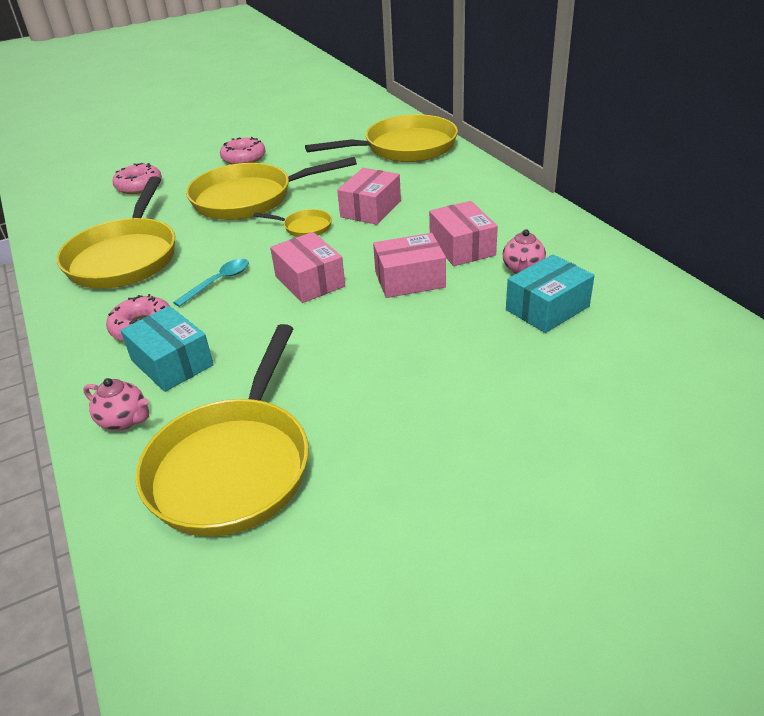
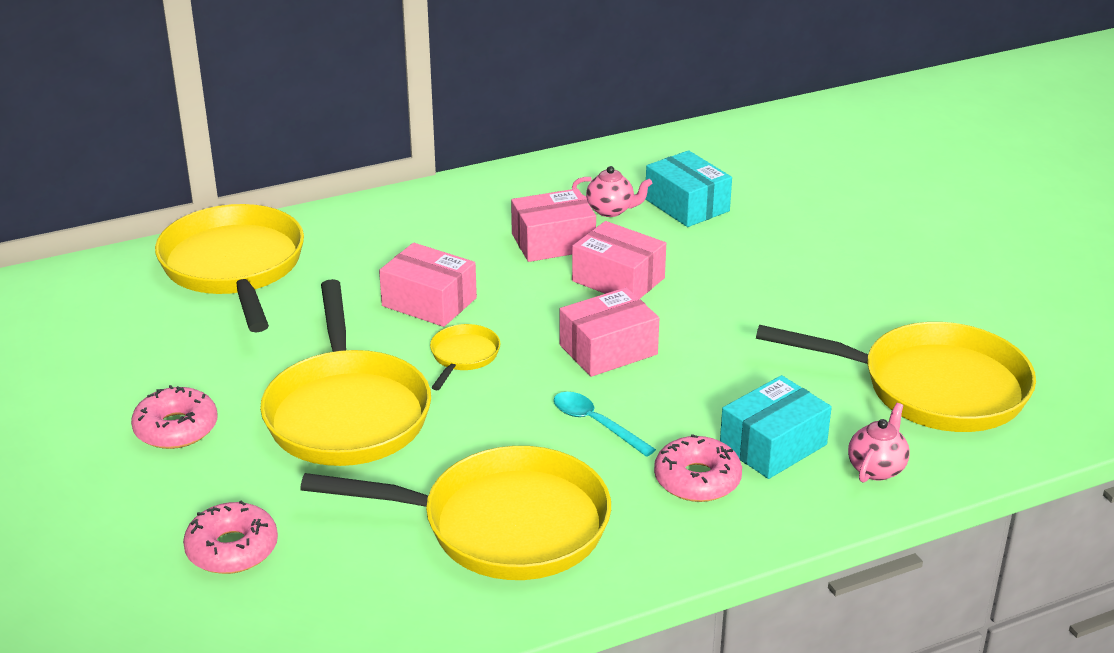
camera: 90 degrees left, 5 degrees down
pink box [373,233,446,298] -> pink box turned 45 degrees counterclockwise [572,221,666,299]

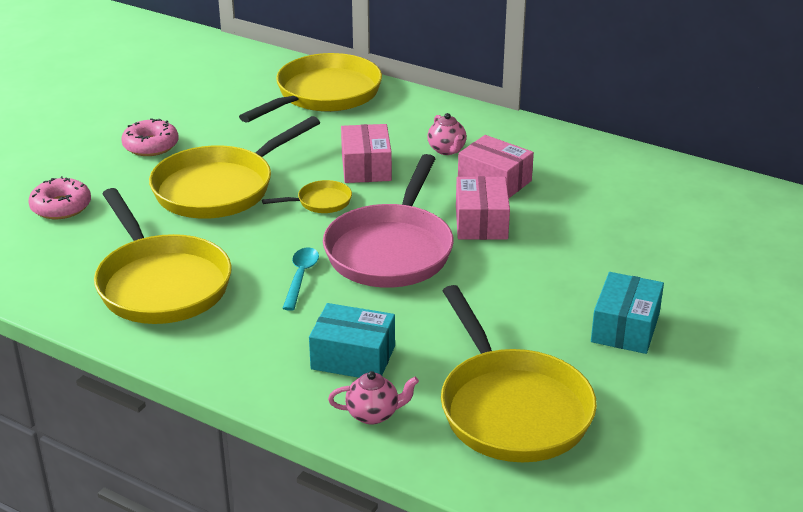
camera: 55 degrees right, 0 degrees up
pink box [559,287,659,377] -> pink pan [323,154,454,288]
pink teapot [572,166,652,217] -> pink teapot moved to [427,113,467,155]
turquoise box [646,150,732,227] -> turquoise box moved to [591,272,664,354]
pink donut [654,434,742,502] -> none

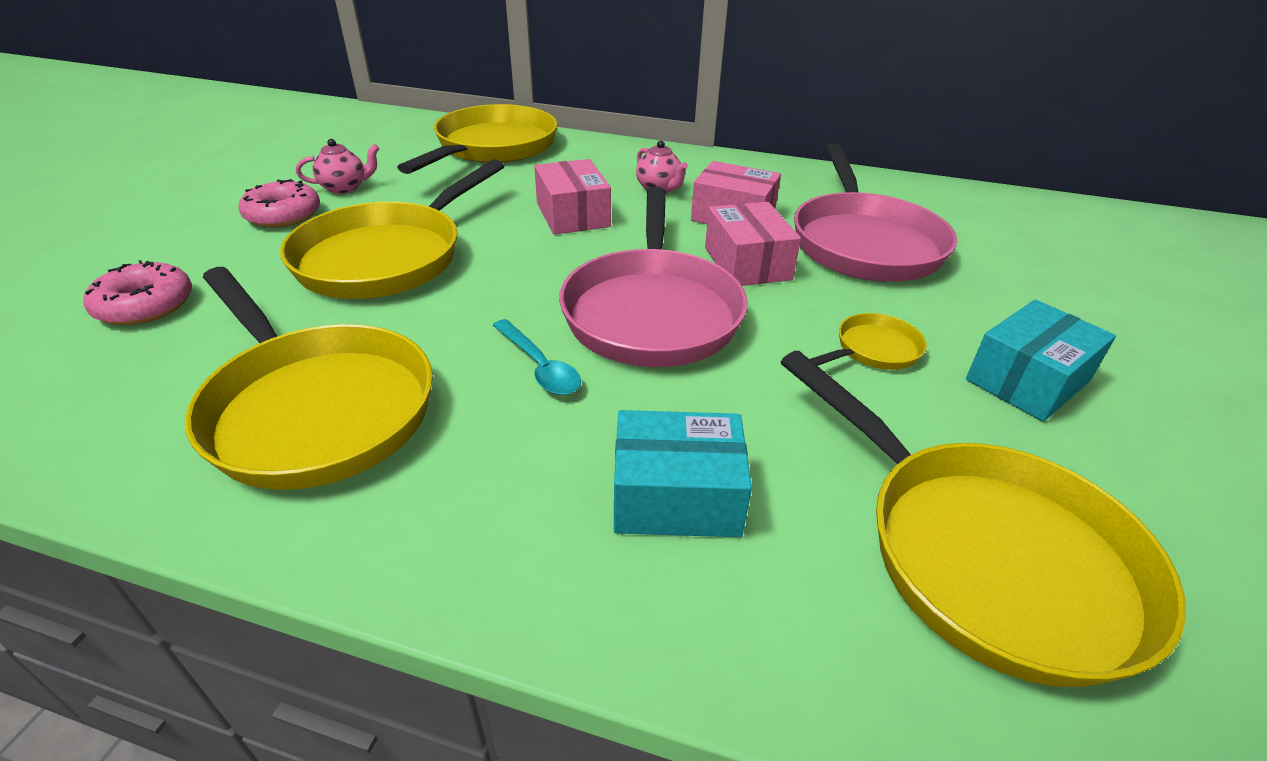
camera: 15 degrees left, 5 degrees up
yellow pan [262,180,352,213] -> yellow pan moved to [810,313,927,370]
turquoise spoon [282,247,319,311] -> turquoise spoon turned 150 degrees clockwise [493,319,581,395]
pink teapot [328,371,419,425] -> pink teapot moved to [296,139,379,194]
turquoise box [591,272,664,354] -> turquoise box turned 45 degrees clockwise [966,300,1116,422]
none -> pink pan [794,144,957,282]

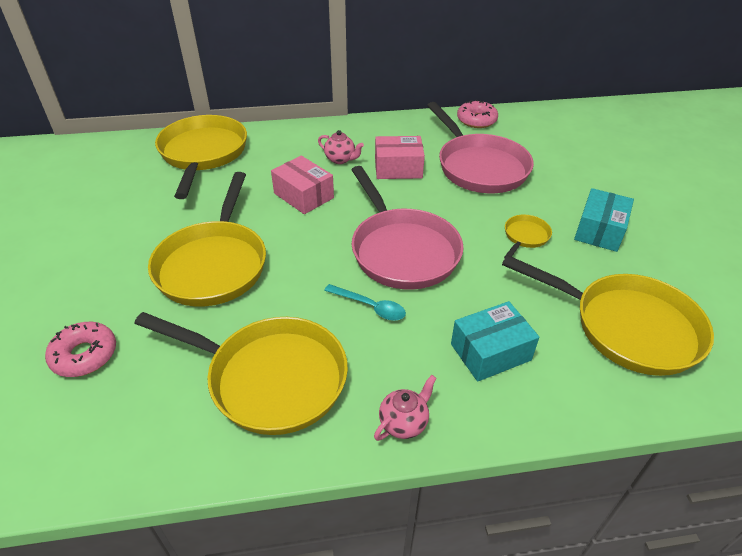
camera: 25 degrees left, 5 degrees up
pink donut [238,179,320,228] -> pink donut moved to [457,100,498,128]
pink teapot [296,139,379,194] -> pink teapot moved to [374,375,436,441]
pink box [705,202,801,286] -> none

